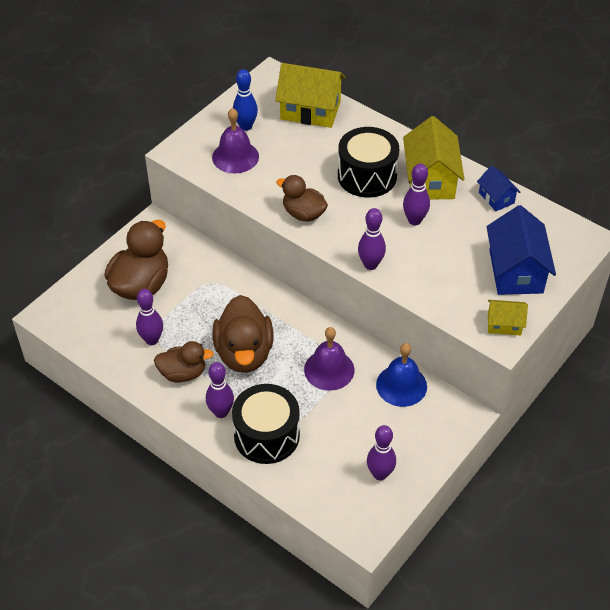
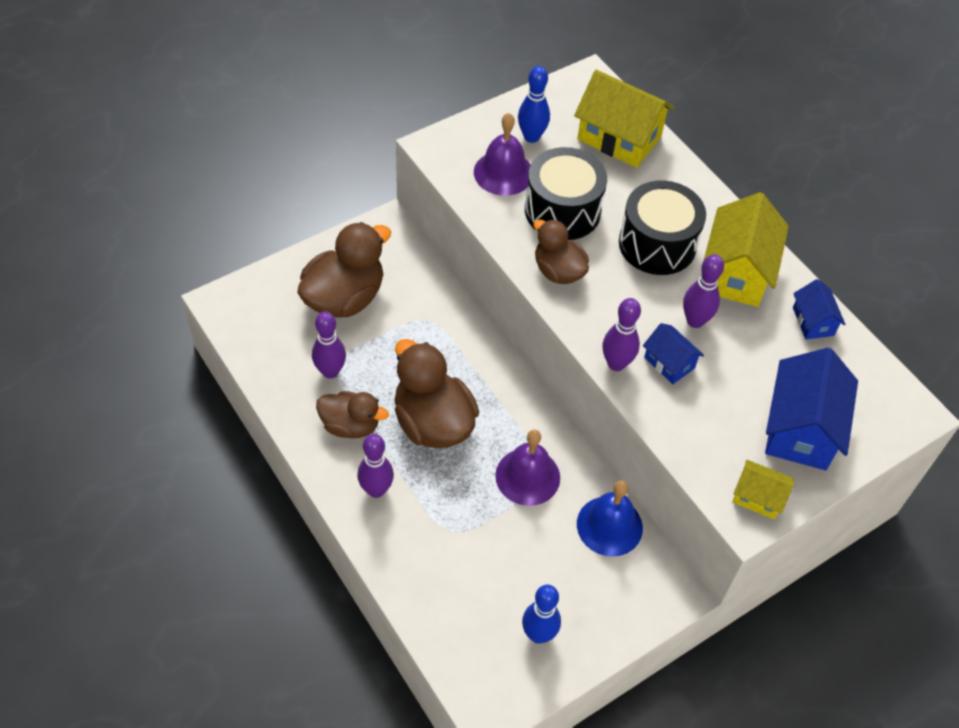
camera: 15 degrees right, 5 degrees up
brown duck [212,295,274,373] -> brown duck turned 135 degrees clockwise [395,339,479,448]
black drum [232,384,300,464] -> black drum moved to [525,147,607,240]
purple bowling pin [367,425,396,480] -> blue bowling pin [522,585,561,644]
none -> blue house [643,323,704,384]

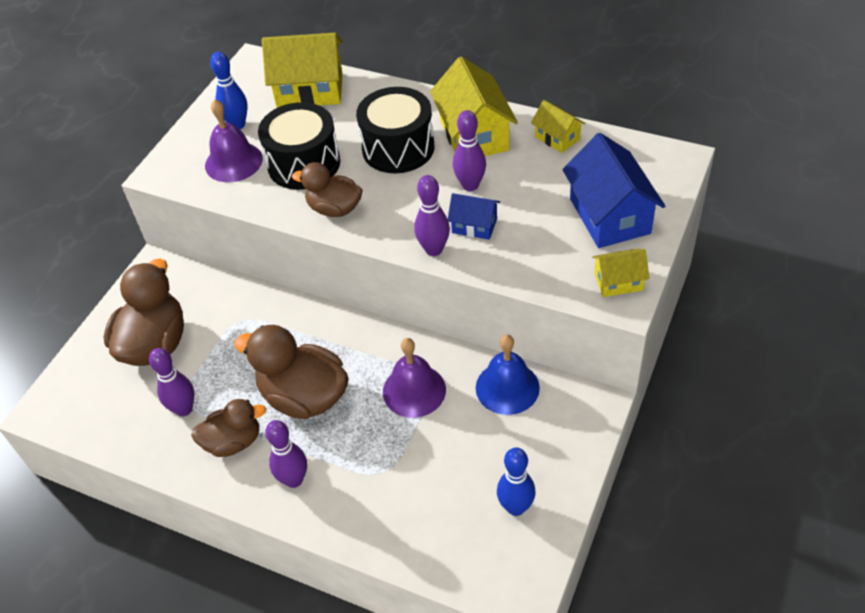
camera: 25 degrees left, 5 degrees down
blue house [793,279,846,339] -> yellow house [531,100,586,153]

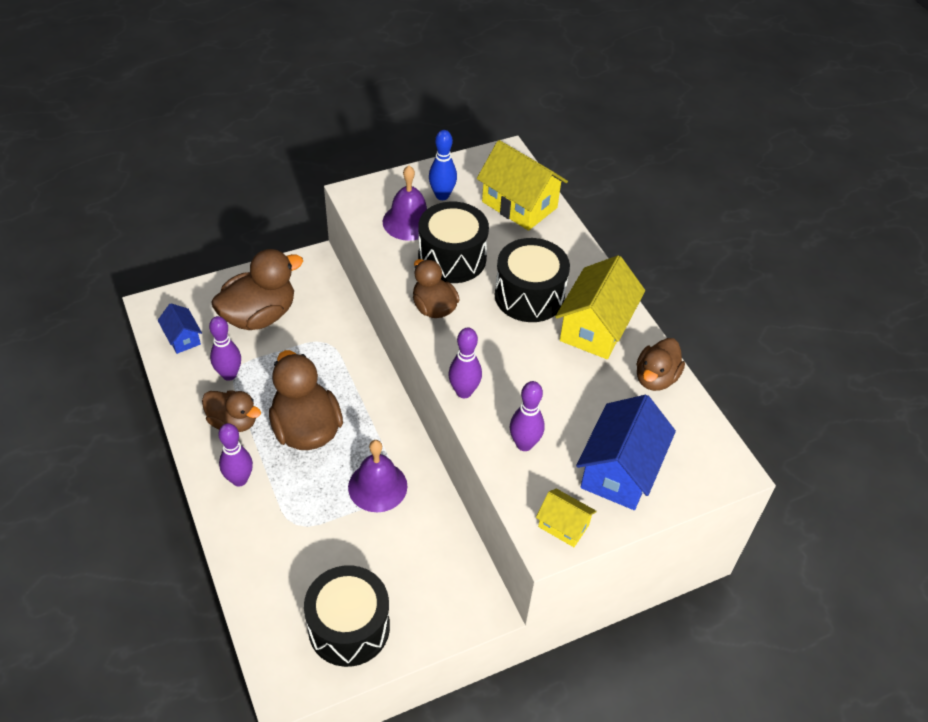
camera: 35 degrees right, 0 degrees up
blue house [448,193,500,240] -> blue house moved to [158,303,202,354]
purple bowling pin [453,110,486,191] -> purple bowling pin moved to [510,381,545,451]
blue bell [476,335,540,415] -> none
blue bowling pin [497,448,536,516] -> black drum [304,565,390,667]
yellow house [531,100,586,153] -> brown duck [637,338,685,391]

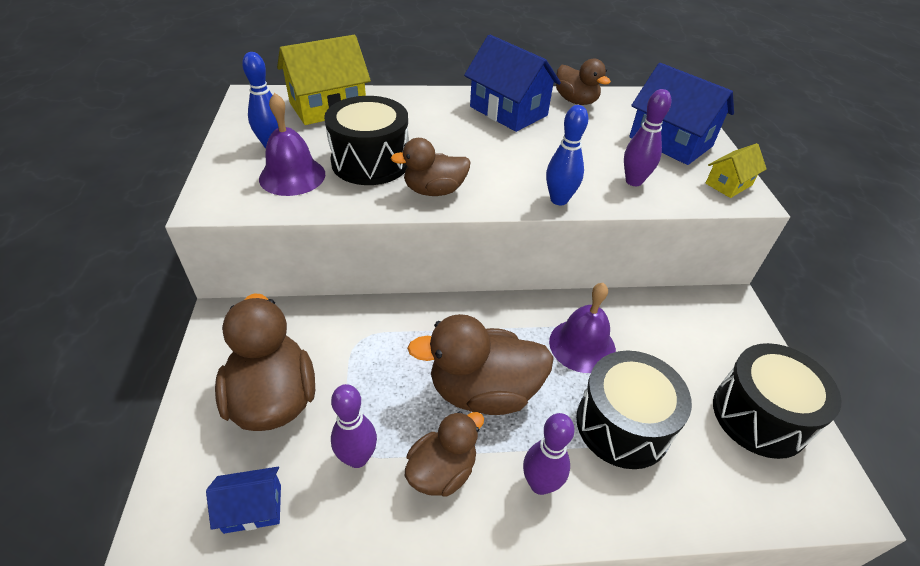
camera: 70 degrees left, 5 degrees down
purple bowling pin [448,328,482,398] -> blue bowling pin [546,105,589,205]
black drum [494,238,570,322] -> black drum moved to [576,350,692,469]
yellow house [555,255,645,359] -> blue house [464,35,561,132]

